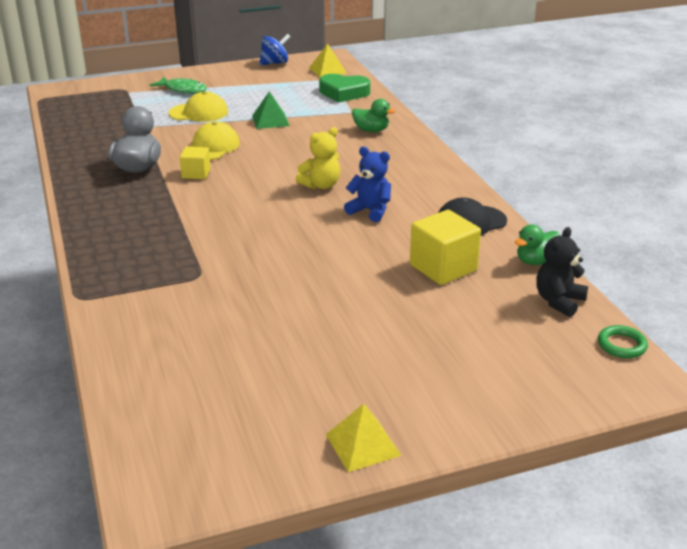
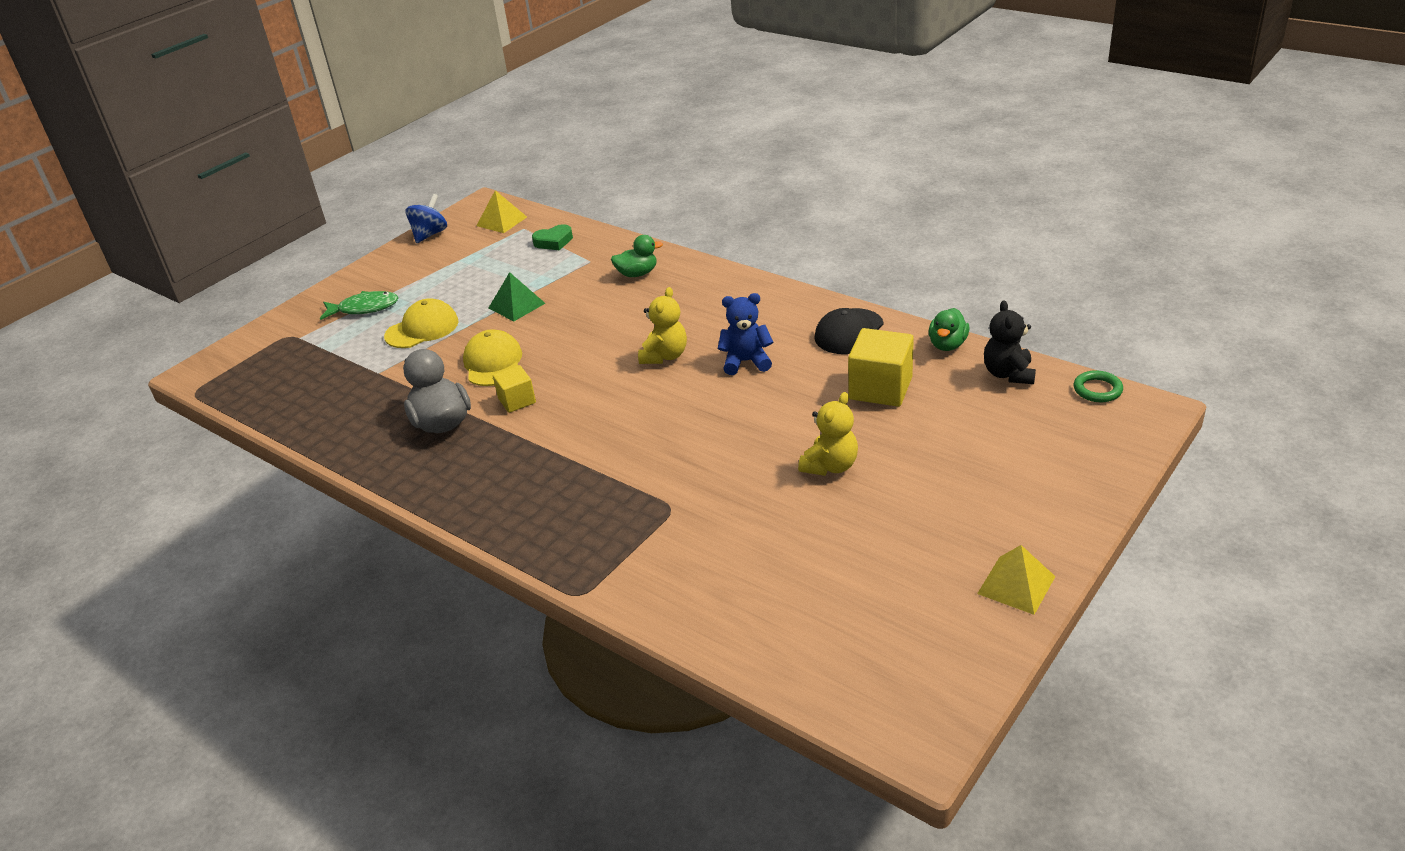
camera: 30 degrees left, 5 degrees up
green heart [319,74,370,103] -> green heart [532,224,573,250], size x0.64
none -> yellow teddy bear [798,392,858,476]

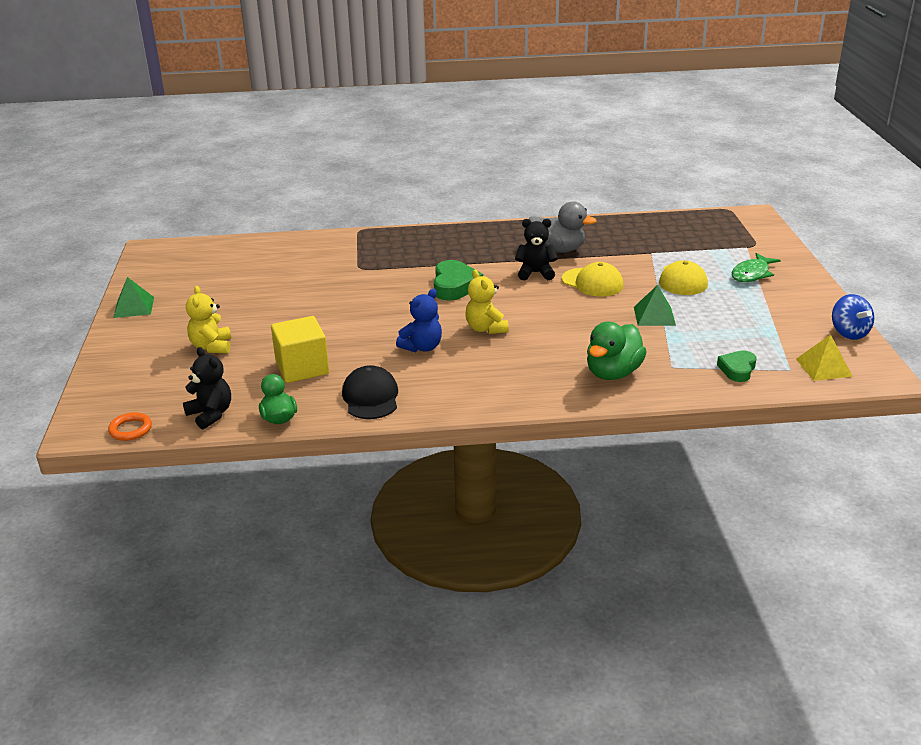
camera: 135 degrees right, 5 degrees down
yellow cube [493,365,536,413] -> black teddy bear [515,219,558,280]
green duck [611,235,663,277] -> green duck [587,322,647,380], size x1.56
yellow teddy bear [798,392,858,476] -> yellow teddy bear moved to [186,286,231,353]
yellow pyramid [977,545,1056,615] -> green pyramid [113,277,154,318]
green ring [1074,370,1123,402] -> orange ring [108,412,152,441]
none -> green heart [434,260,483,301]

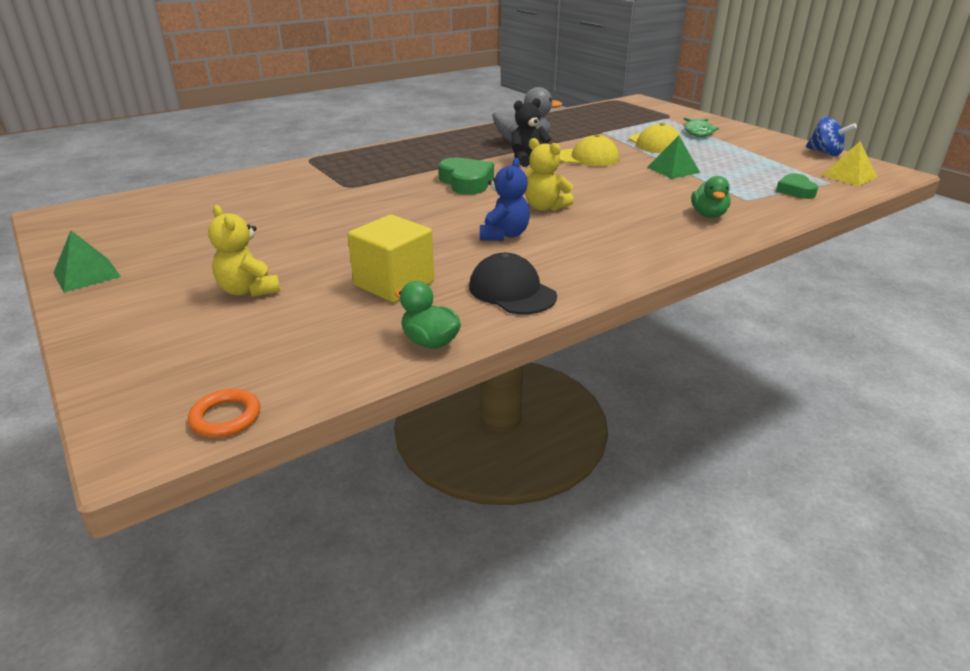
camera: 30 degrees left, 0 degrees up
black teddy bear [183,347,231,429] -> none
green duck [587,322,647,380] -> green duck [691,176,731,218], size x0.64

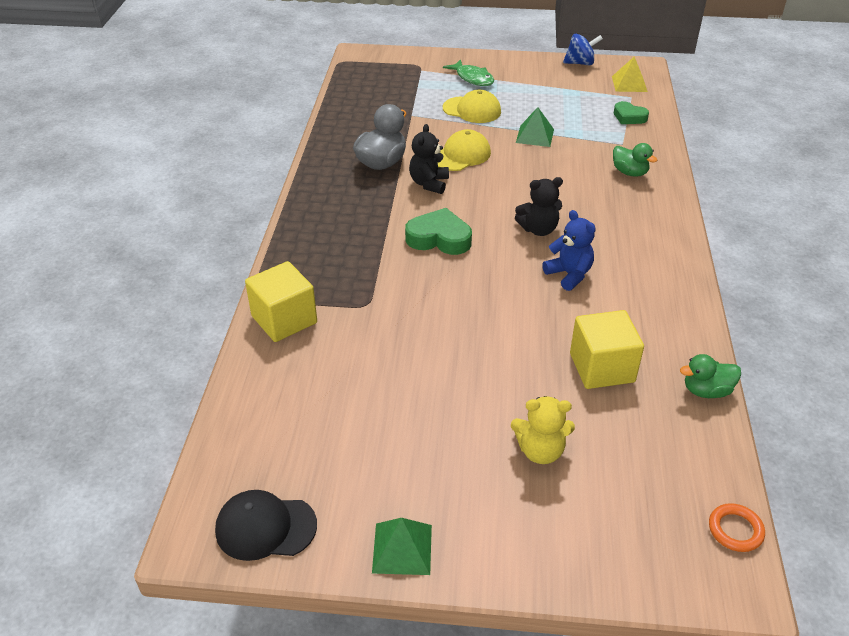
camera: 50 degrees left, 10 degrees up
black cap [469,253,557,314] -> black cap moved to [215,490,317,561]
yellow teddy bear [525,138,574,211] -> black teddy bear [515,177,563,236]
none -> yellow cube [245,261,317,342]

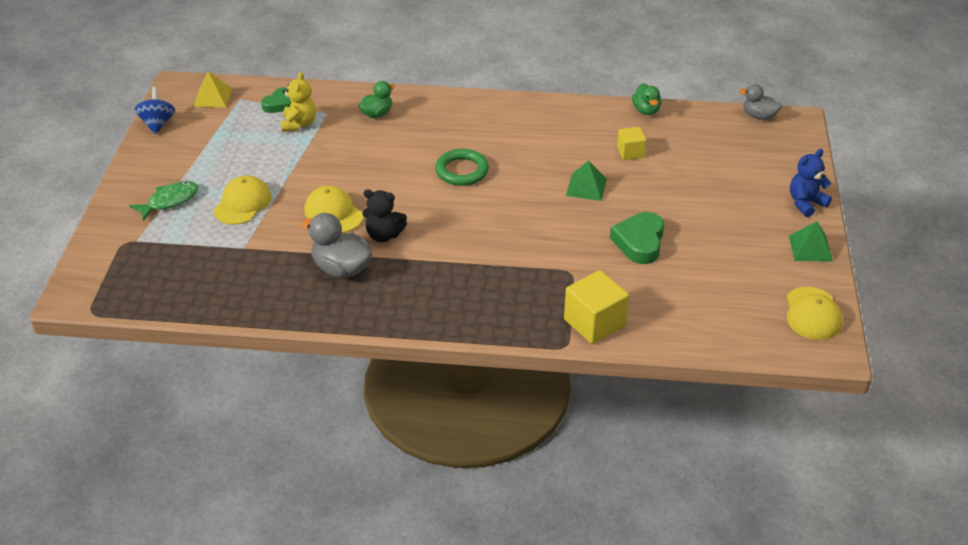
camera: 90 degrees left, 0 degrees up
black cap [215,490,317,561] -> yellow cap [787,287,842,340]
green heart [405,208,472,255] -> green heart moved to [610,212,664,264]
yellow teddy bear [511,396,575,464] -> yellow teddy bear moved to [281,72,316,132]
black teddy bear [515,177,563,236] -> green ring [435,149,489,186]
green pyramid [516,107,554,147] -> green pyramid moved to [566,160,607,201]
blue teddy bear [542,210,596,291] -> blue teddy bear moved to [790,149,832,217]
yellow cube [570,310,644,389] -> yellow cube [617,127,646,160], size x0.59
orange ring [709,503,765,552] -> grey duck [739,84,782,120]

